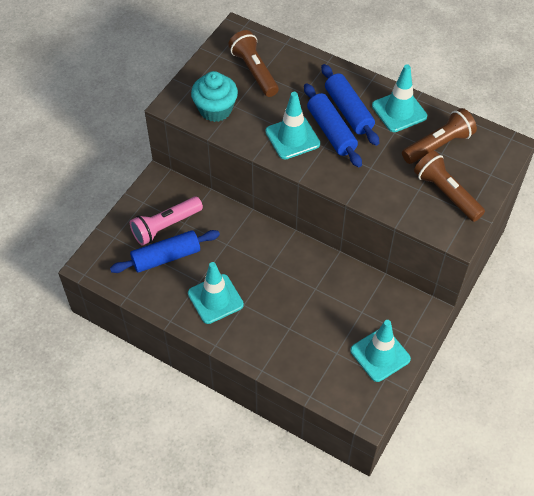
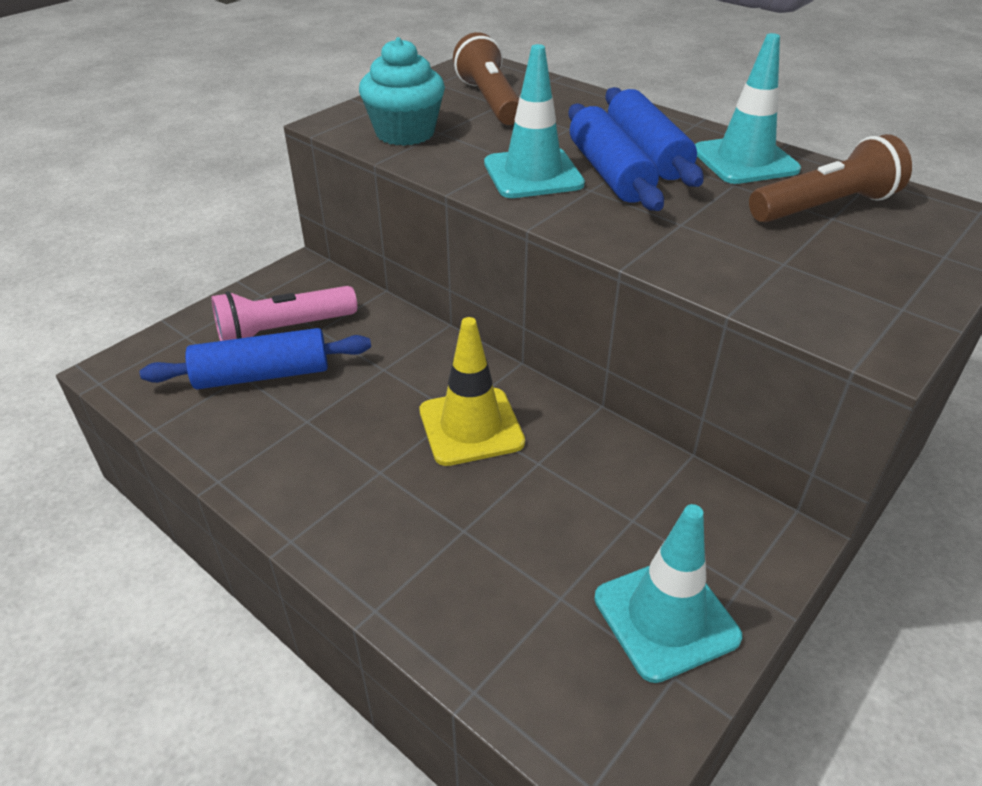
camera: 10 degrees right, 15 degrees down
turquoise traffic cone [188,262,244,324] -> none
brown flashlight [414,151,485,222] -> none
none -> yellow traffic cone [420,317,525,466]

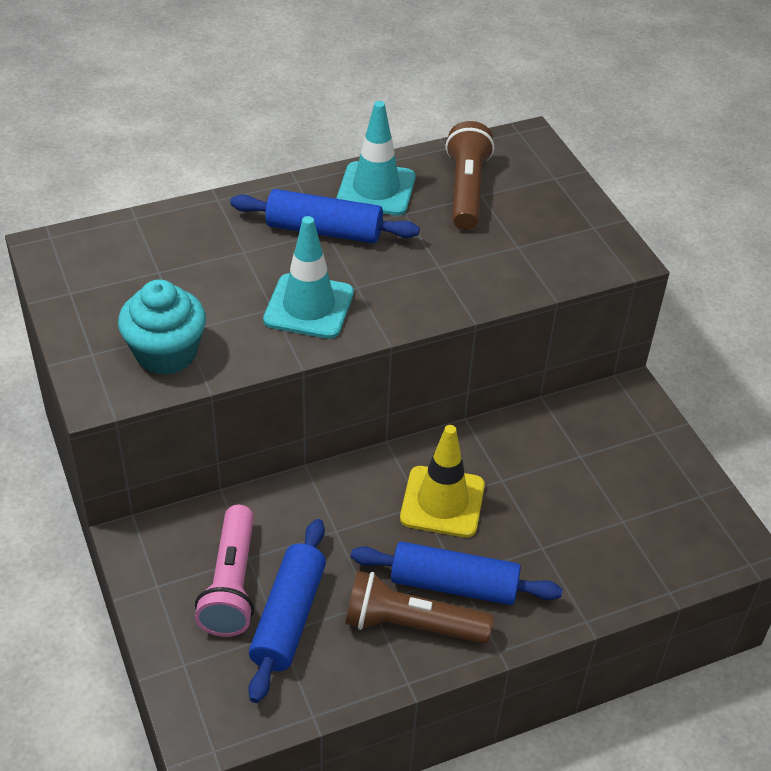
camera: 65 degrees left, 5 degrees up
brown flashlight [453,32,519,125] -> brown flashlight moved to [345,571,493,644]
blue rolling pin [568,104,664,211] -> blue rolling pin moved to [351,542,563,605]
turquoise traffic cone [594,504,742,683] -> none

